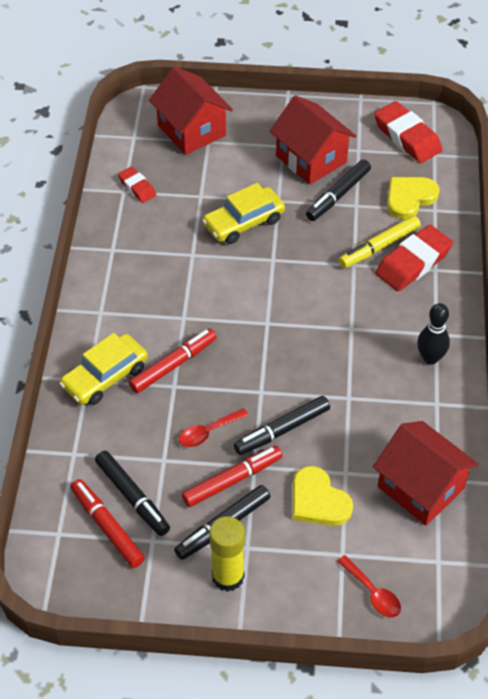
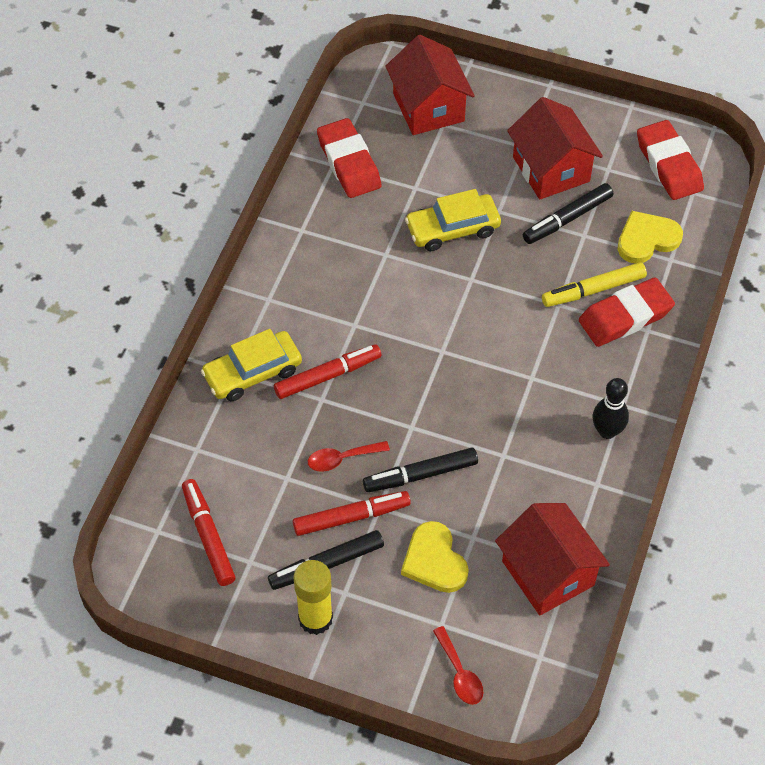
camera: 15 degrees right, 5 degrees up
black marker [95,451,170,536] -> none
red eraser [118,166,156,203] -> red eraser [317,118,382,198], size x1.78

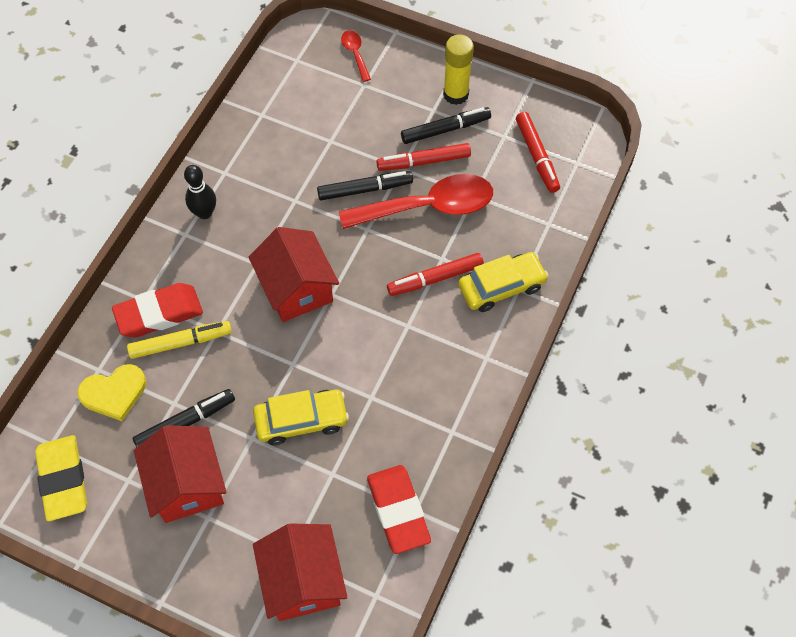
camera: 175 degrees left, 5 degrees up
red spoon [308,441,390,472] -> red spoon [339,174,493,229], size x2.24
yellow heart [401,521,469,593] -> none
red house [495,503,610,616] -> red house moved to [249,227,339,322]
red eraser [637,120,704,200] -> yellow eraser [35,435,87,521]

